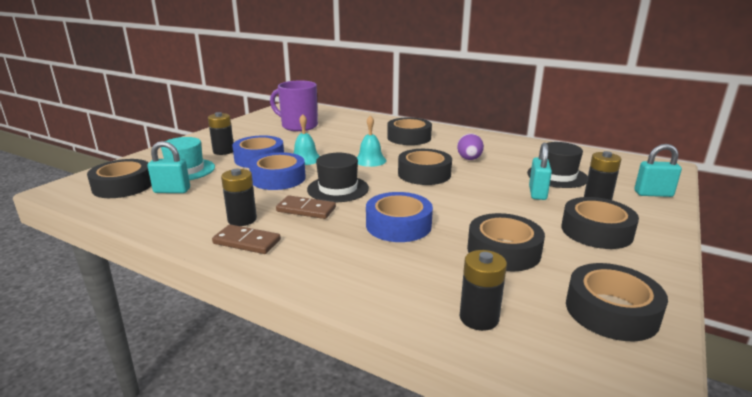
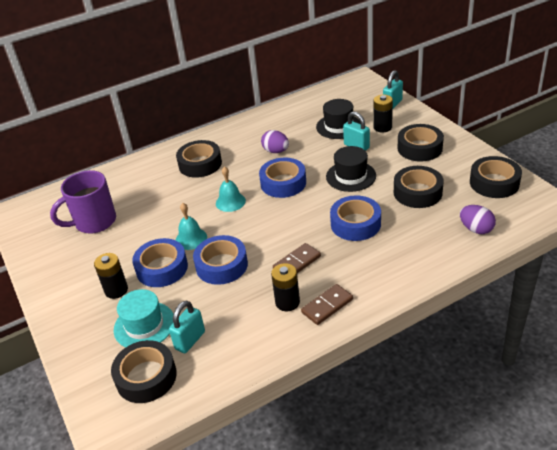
camera: 55 degrees left, 15 degrees up
black hat [307,153,369,202] -> black hat moved to [326,146,376,192]
black tape [398,149,452,185] -> blue tape [259,158,306,198]
black battery [460,250,507,331] -> purple egg [460,205,496,234]

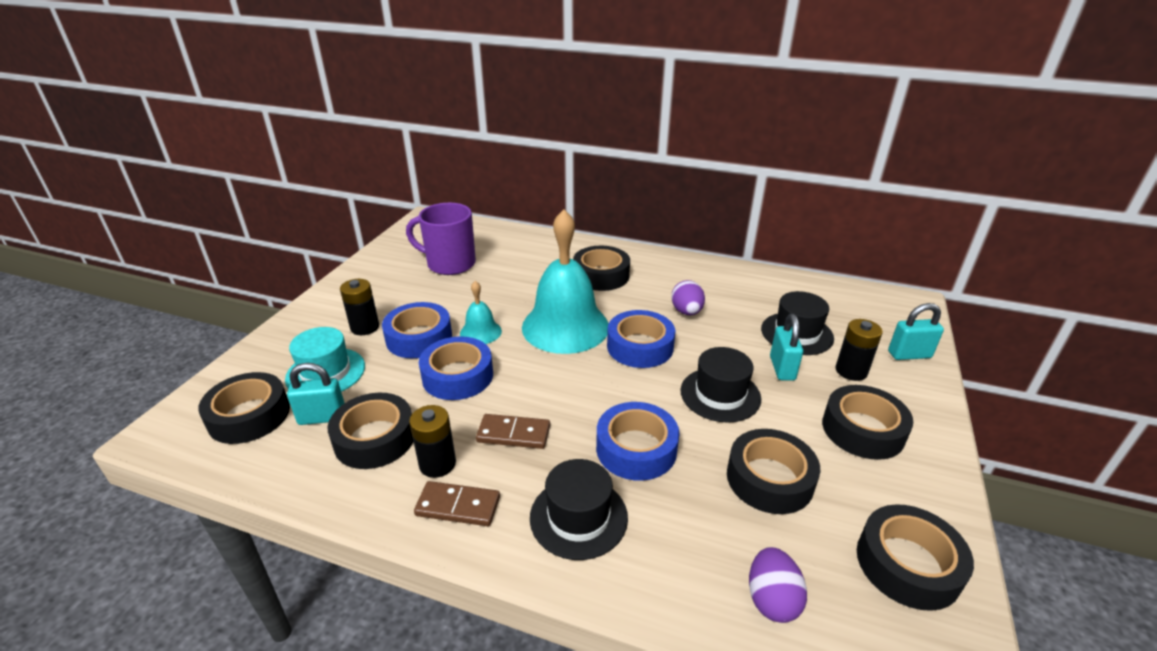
camera: 45 degrees right, 5 degrees down
turquoise bell [216,166,246,212] -> turquoise bell [522,209,609,354], size x2.13
none -> black tape [328,393,413,469]
none -> black hat [530,459,628,560]

